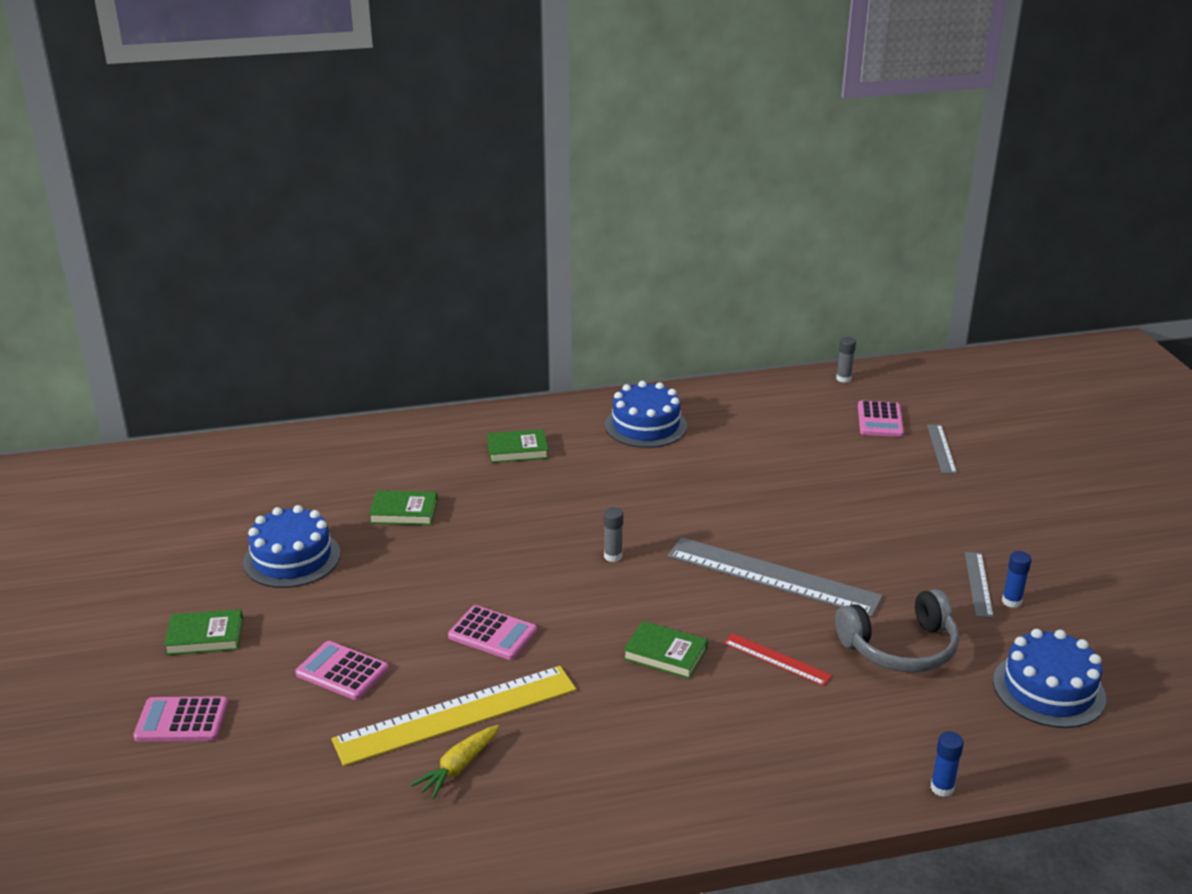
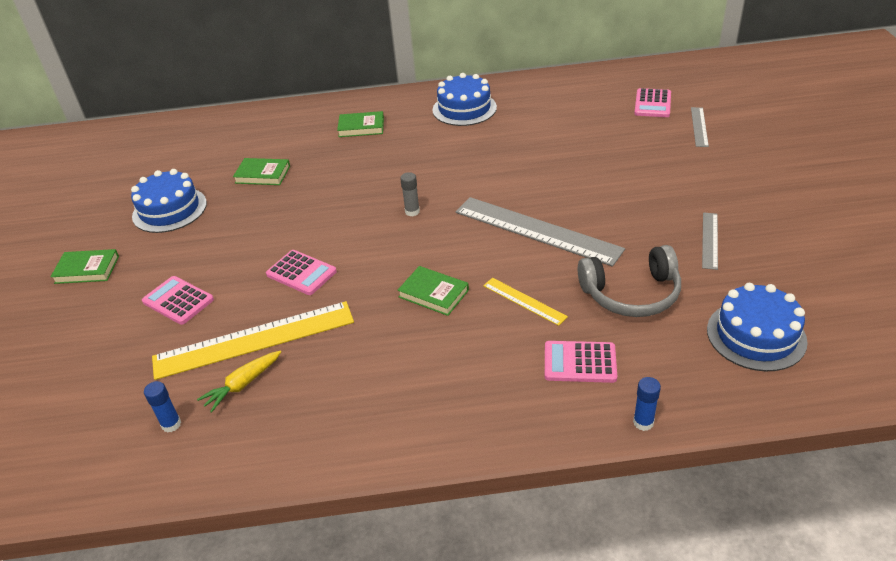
camera: 10 degrees right, 10 degrees up
pink calculator [133,696,228,742] -> pink calculator moved to [545,341,617,383]
red ruler [724,633,832,686] -> yellow ruler [483,278,568,326]
grey glue stick [836,337,856,383] -> none
blue glue stick [1002,551,1031,608] -> blue glue stick moved to [144,381,181,432]

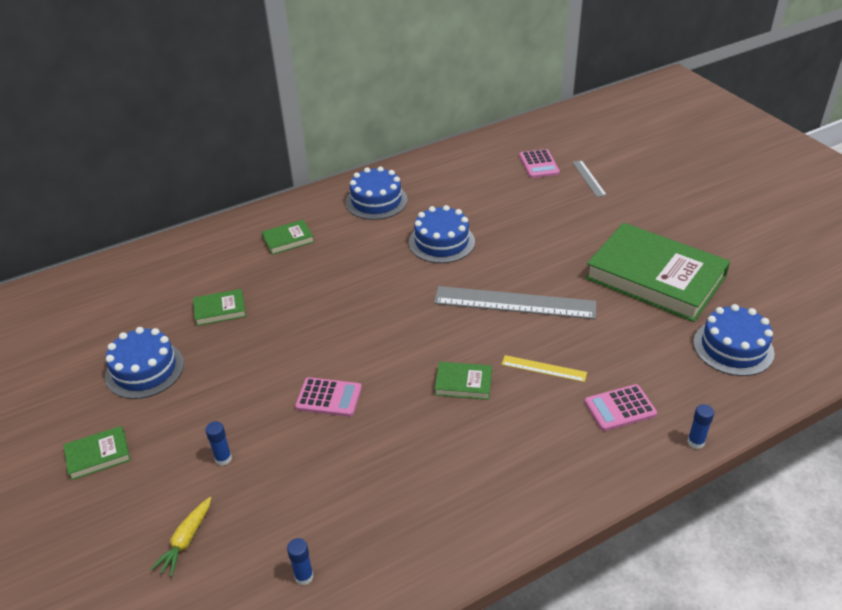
camera: 25 degrees left, 0 degrees up
pink calculator [142,276,214,325] -> blue glue stick [205,421,232,466]
yellow ruler [152,301,354,380] -> none
yellow carrot [197,351,281,413] -> yellow carrot moved to [150,497,211,577]
grey glue stick [400,172,420,216] -> none
grey headphones [578,245,681,317] -> none
grey ruler [702,212,718,270] -> green book [585,223,730,322]
none -> blue cake [409,205,475,263]

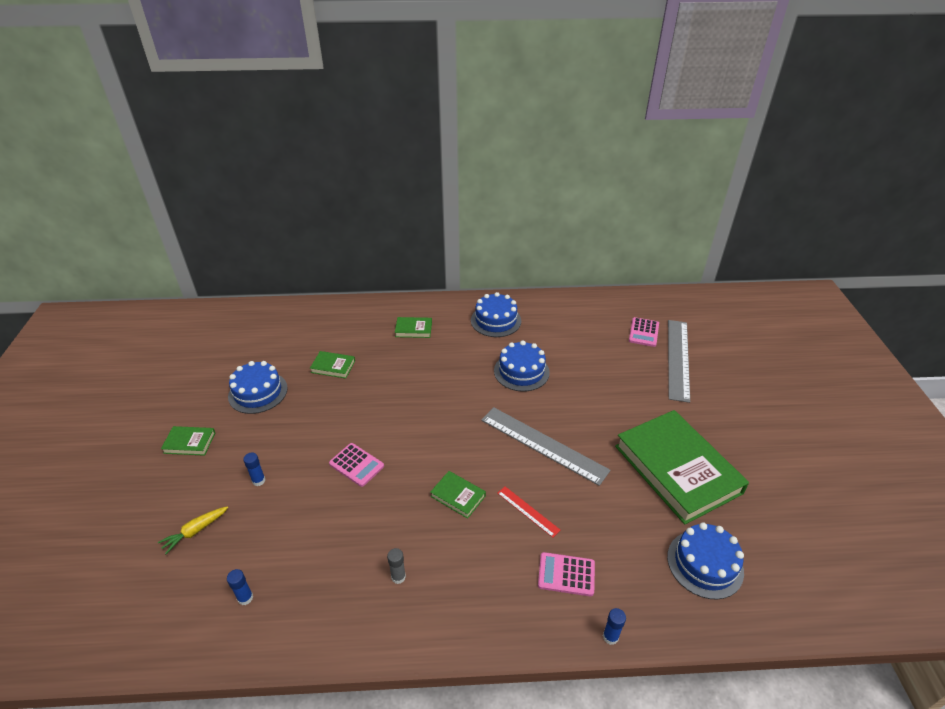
camera: 25 degrees right, 0 degrees up
yellow ruler [501,355,587,382] -> red ruler [497,486,560,538]
grey ruler [572,160,607,197] -> grey ruler [668,320,690,403], size x2.07
none -> grey glue stick [387,548,406,584]

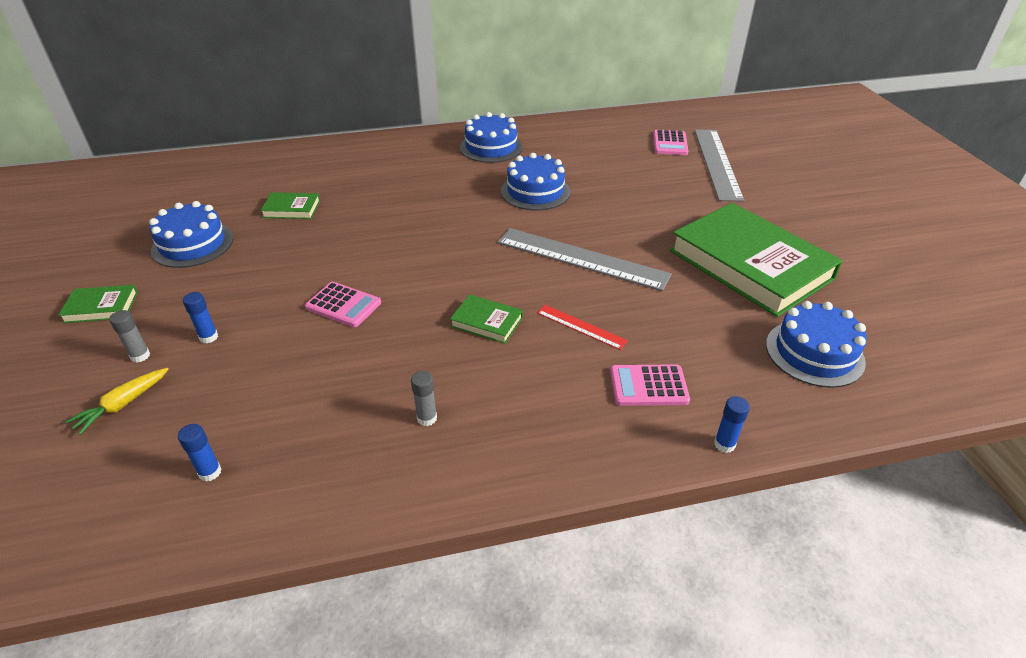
camera: 10 degrees left, 0 degrees up
green book [395,317,432,338] -> none
none -> grey glue stick [109,310,150,362]

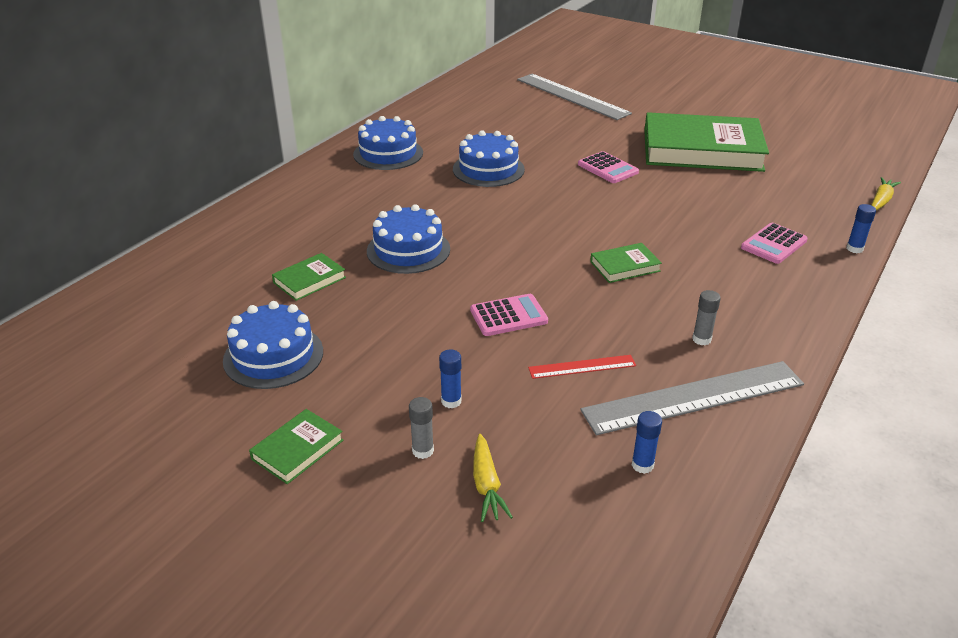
camera: 45 degrees left, 5 degrees down
grey ruler [497,228,672,291] -> grey ruler moved to [580,361,804,435]
red ruler [537,305,628,350] -> red ruler moved to [528,355,636,379]
pink calculator [653,129,688,155] -> pink calculator moved to [578,151,639,183]
blue cake [766,301,867,388] -> blue cake moved to [367,204,450,274]
none -> yellow carrot [871,177,901,210]

